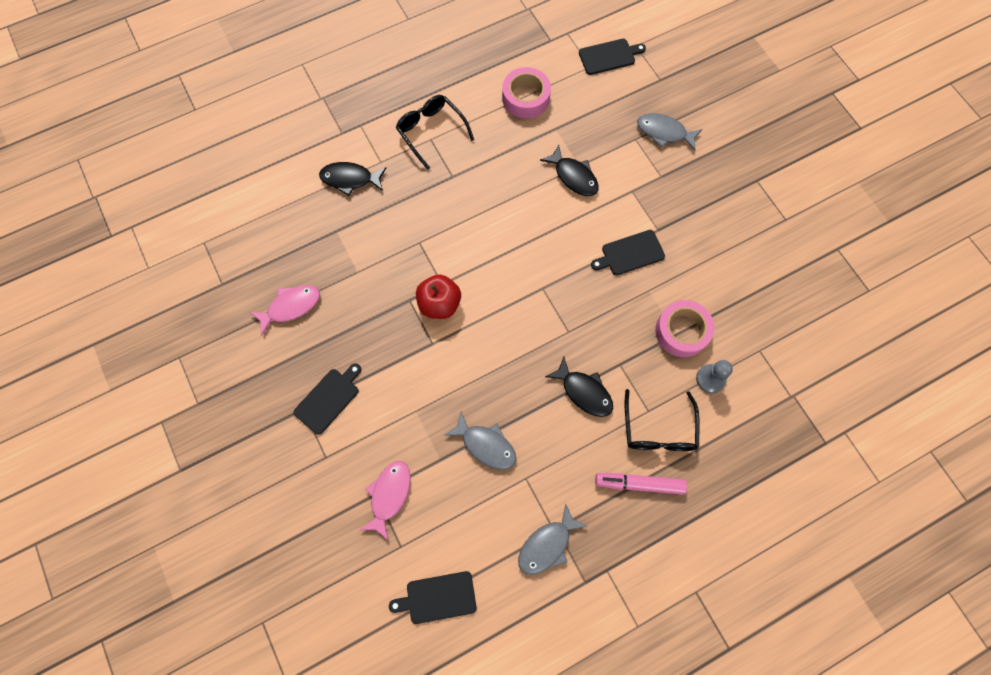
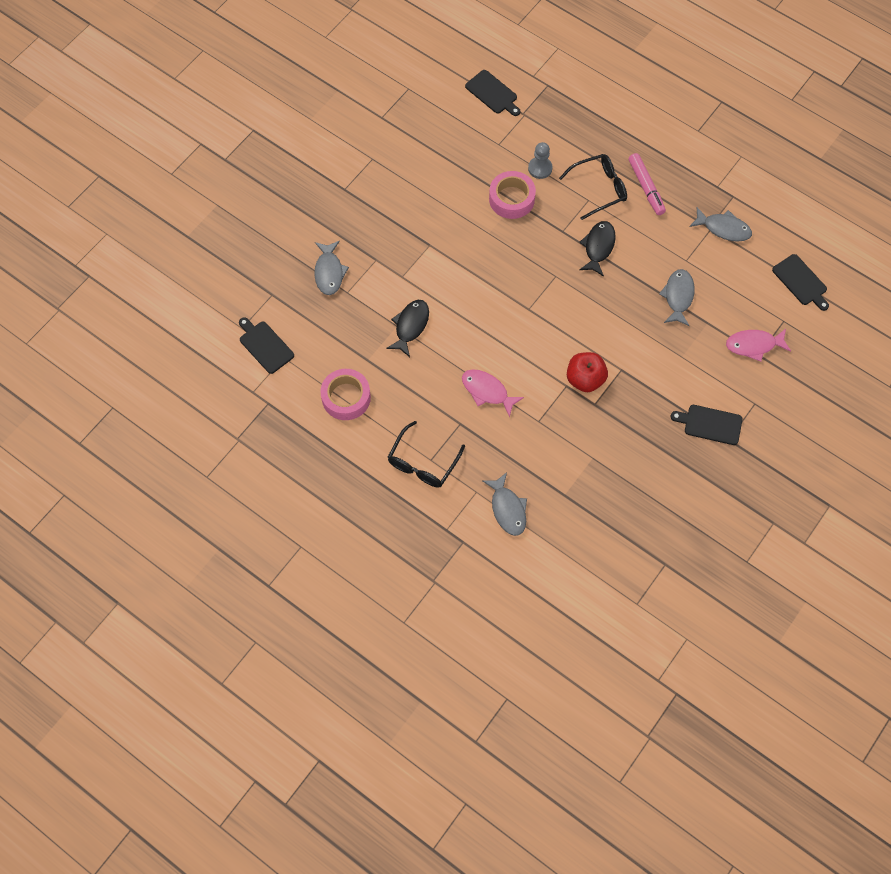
camera: 115 degrees left, 5 degrees down
pink fish [250,285,320,336] -> pink fish moved to [462,369,524,418]
black fish [319,162,386,196] -> grey fish [482,472,527,536]
black cutting board [591,230,665,275] -> black cutting board moved to [465,70,520,116]

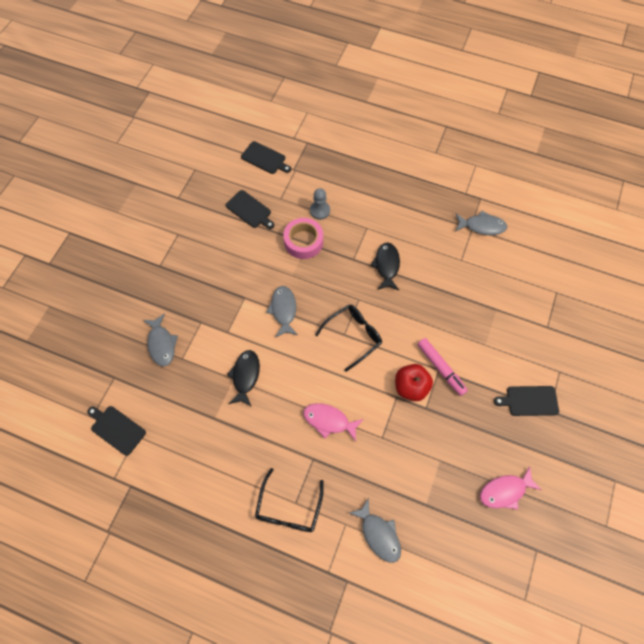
camera: 15 degrees left, 0 degrees up
pink tape [320,369,371,420] -> none
black glasses [559,154,627,220] -> black glasses moved to [315,305,382,372]
pink marker [628,153,666,215] -> pink marker moved to [417,338,468,396]
grey fish [659,269,695,326] -> grey fish moved to [266,286,298,338]
pink fish [726,329,791,362] -> pink fish moved to [480,466,542,510]
black cutting board [772,254,829,311] -> black cutting board moved to [226,190,274,229]

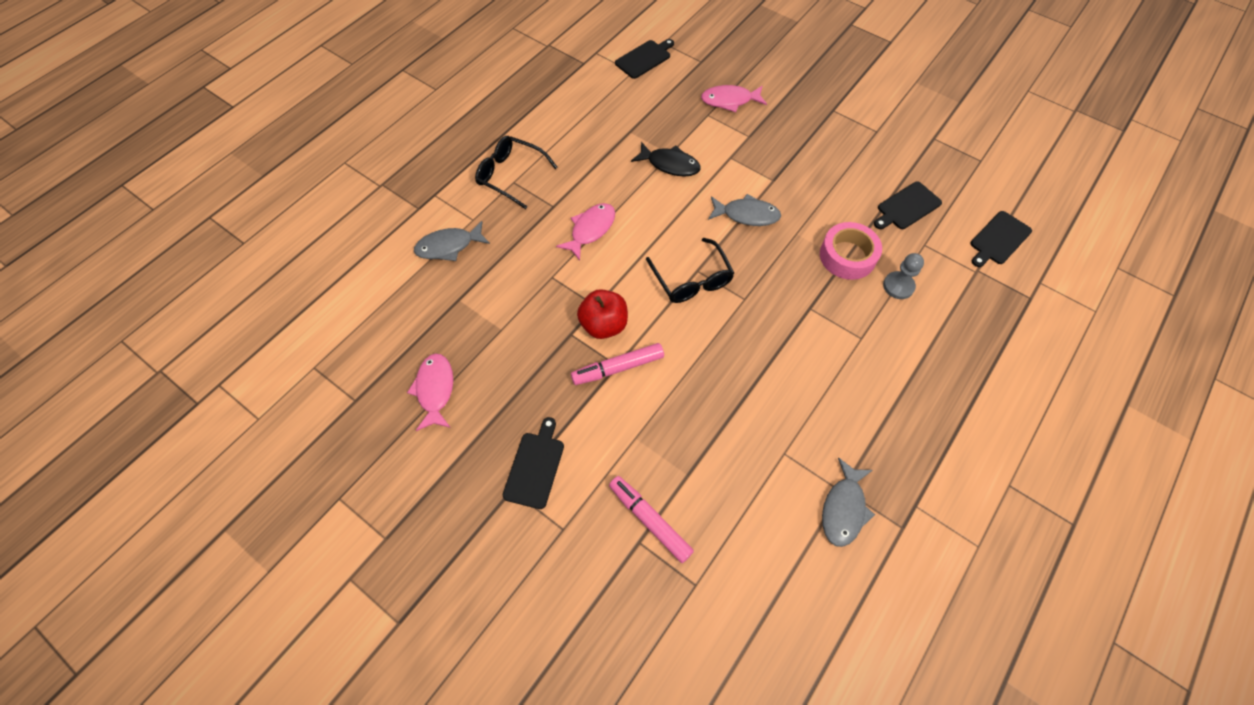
camera: 105 degrees right, 5 degrees down
grey fish [143,313,178,366] -> pink fish [701,85,767,112]
black fish [370,242,400,290] -> none
none -> pink marker [609,476,694,563]

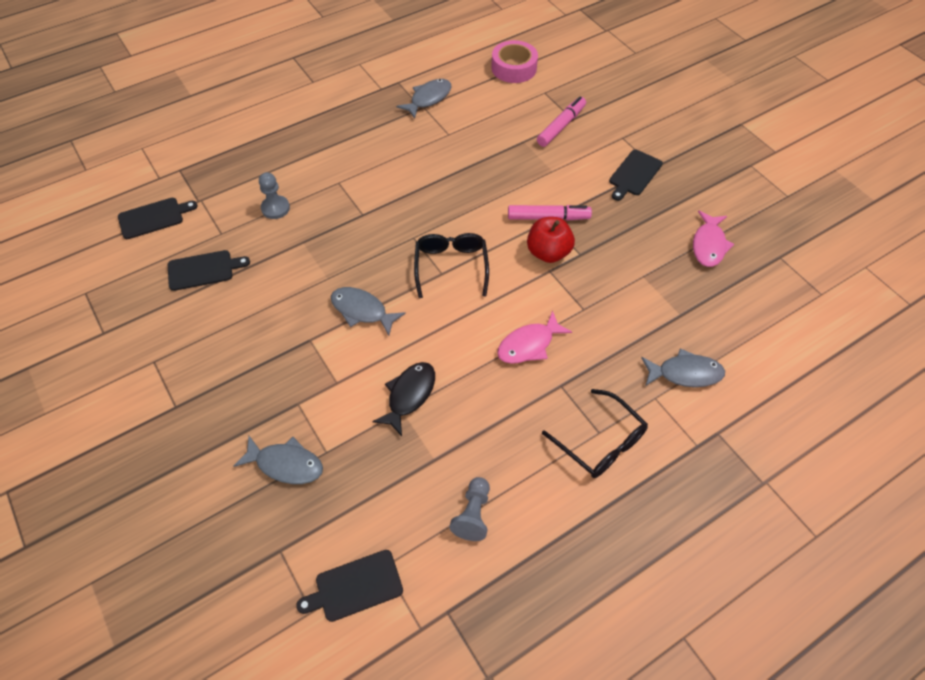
camera: 160 degrees left, 5 degrees down
pink marker [609,476,694,563] -> pink marker turned 120 degrees counterclockwise [537,97,586,147]
black fish [631,142,701,177] -> black fish turned 75 degrees clockwise [372,362,435,436]
pink fish [701,85,767,112] -> grey fish [234,436,323,484]
pink tape [820,222,882,280] -> pink tape moved to [491,40,538,83]
none -> grey pawn [449,477,490,541]

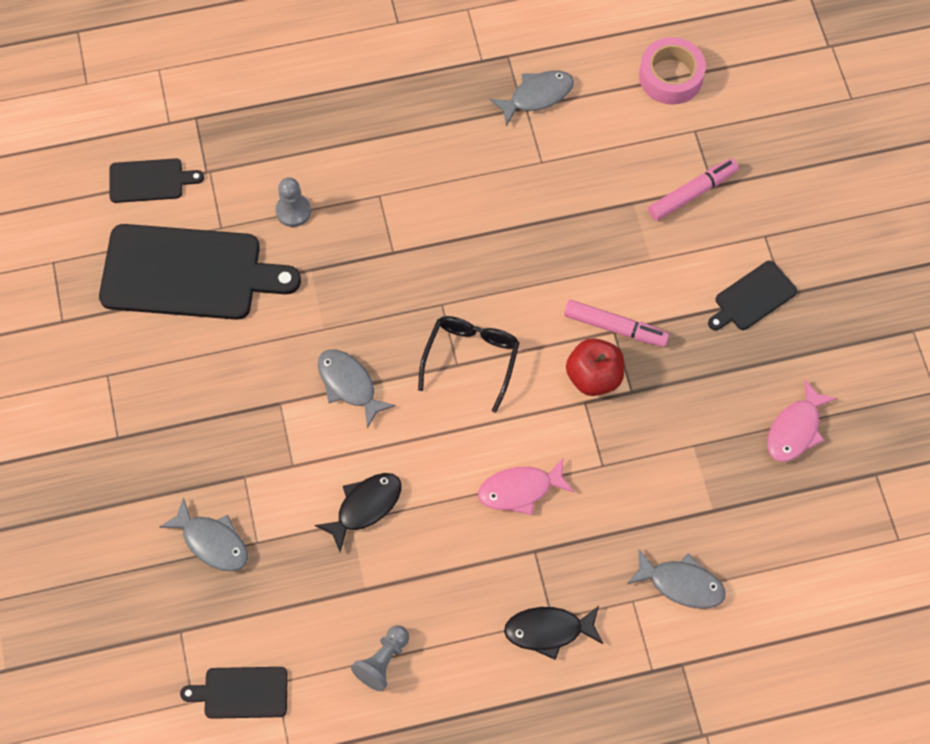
camera: 20 degrees right, 10 degrees up
black cutting board [168,250,250,291] -> black cutting board [99,224,301,320], size x2.04
black glasses [542,389,648,478] -> black fish [504,606,603,660]

